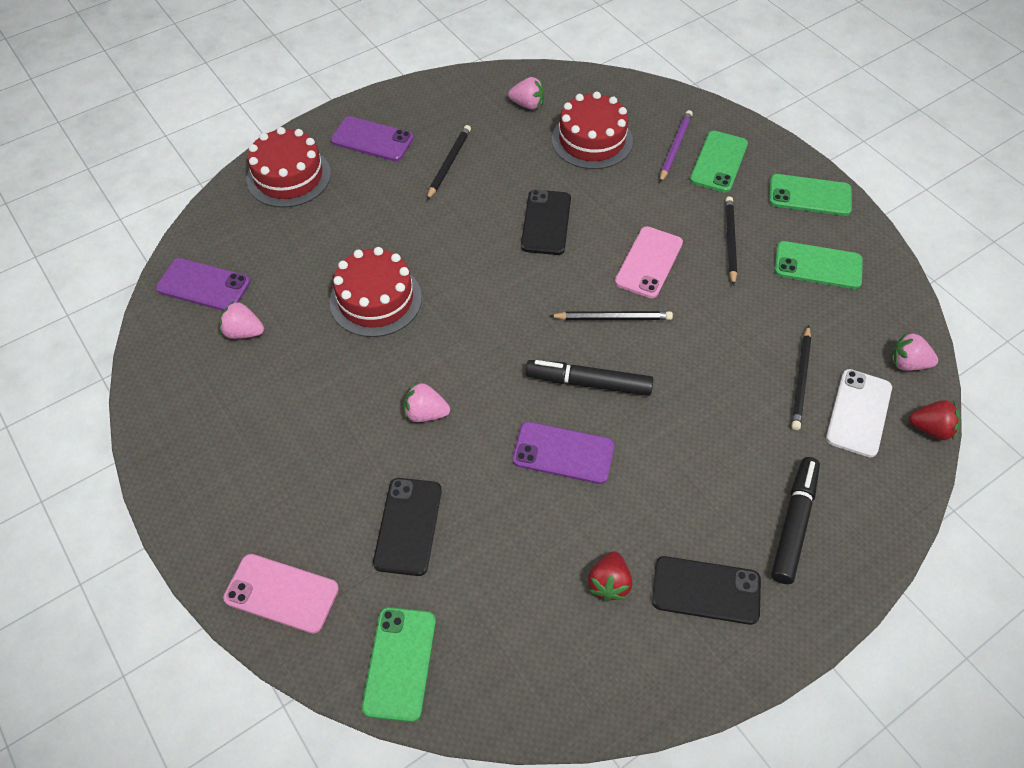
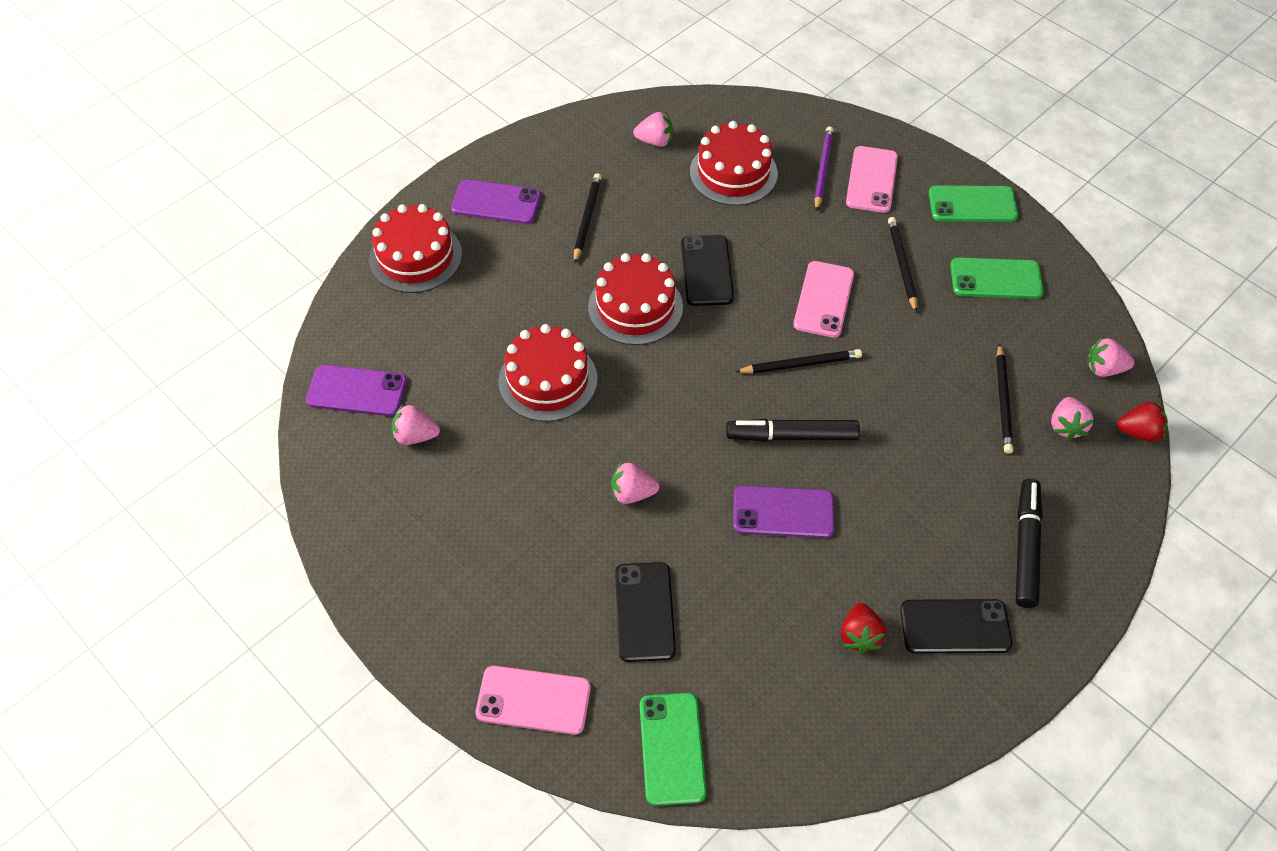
camera: 10 degrees left, 0 degrees up
green phone [690,131,748,193] -> pink phone [846,146,898,213]
white phone [826,369,892,458] -> pink strawberry [1051,397,1094,441]
none -> red cake [588,253,683,345]

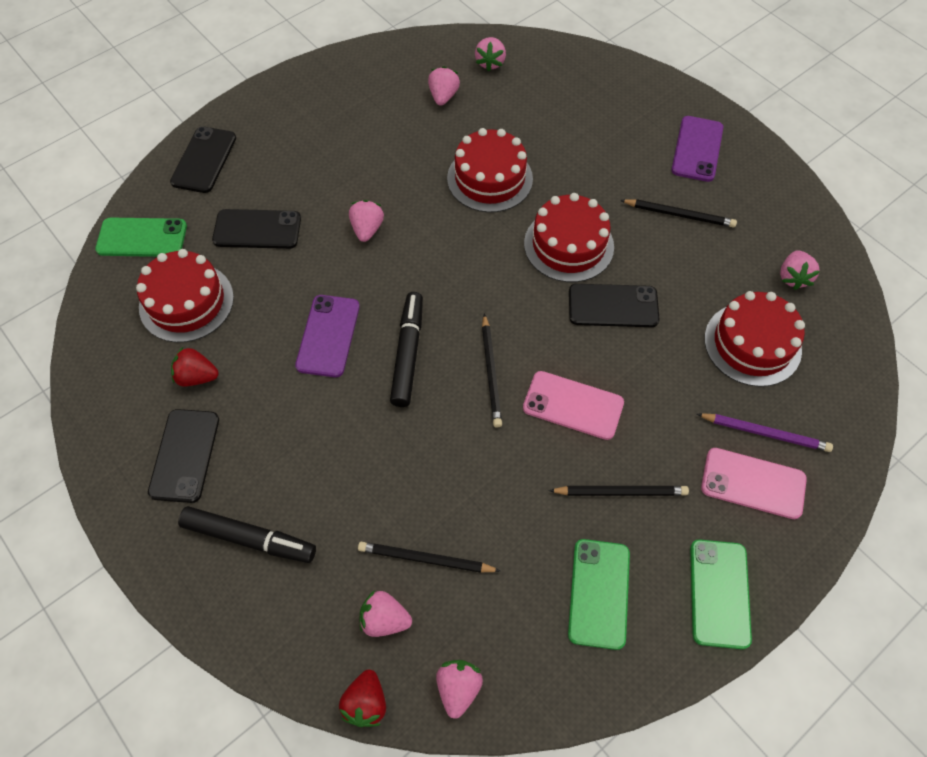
camera: 95 degrees right, 5 degrees up
purple phone [306,365,407,416] -> pink strawberry [475,37,506,71]
red cake [369,204,462,293] -> red cake moved to [136,249,234,343]
pink phone [475,666,591,735] -> black phone [170,126,236,193]

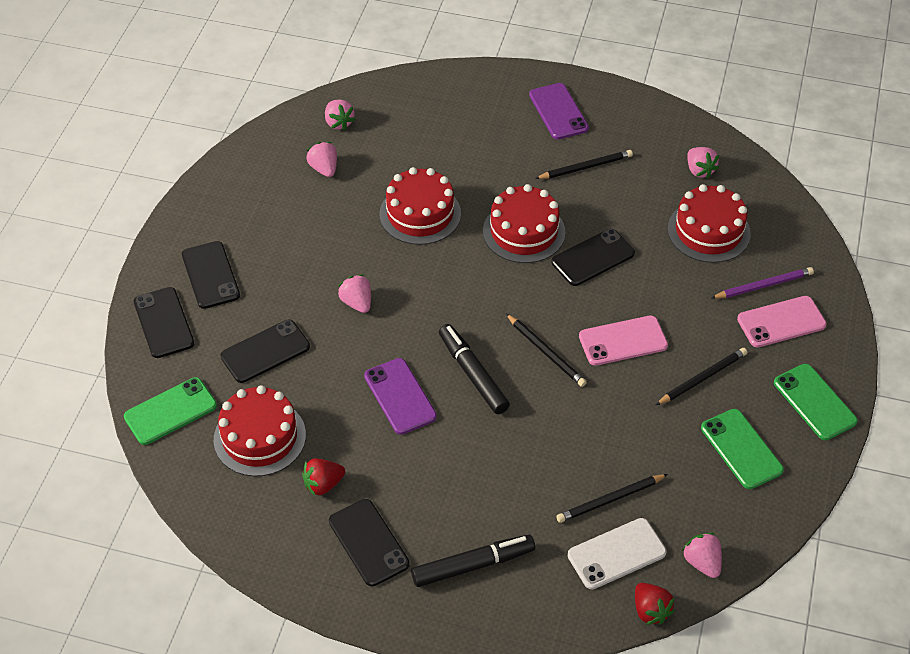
camera: 35 degrees left, 10 degrees down
pink strawberry [359,590,412,637] -> white phone [568,518,666,590]
none -> black phone [182,241,240,309]

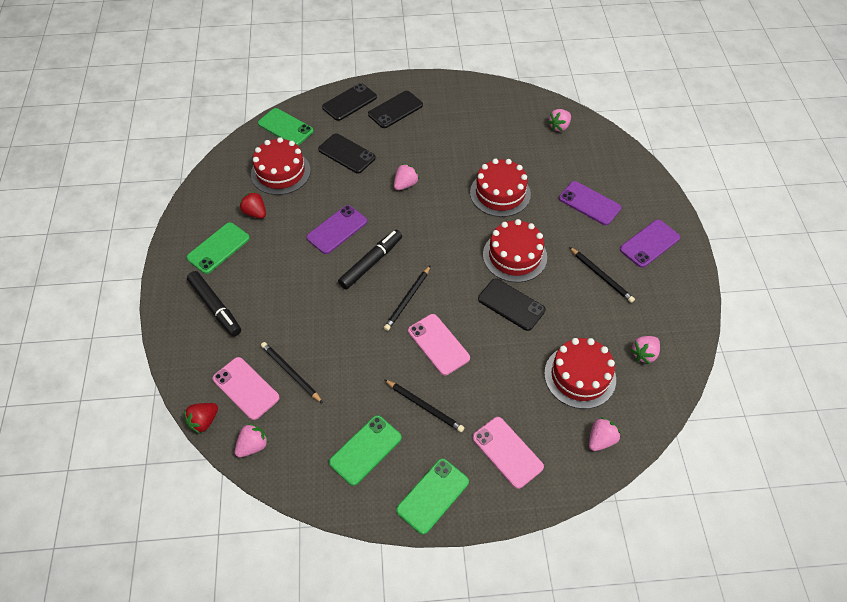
camera: 70 degrees right, 5 degrees up
pink strawberry [306,142,337,177] -> pink strawberry moved to [589,417,621,451]
black phone [329,499,410,586] -> green phone [186,222,250,274]
white phone [568,518,666,590] -> pink phone [213,357,280,420]
purple pencil [711,267,814,299] -> none
none -> purple phone [559,181,621,225]

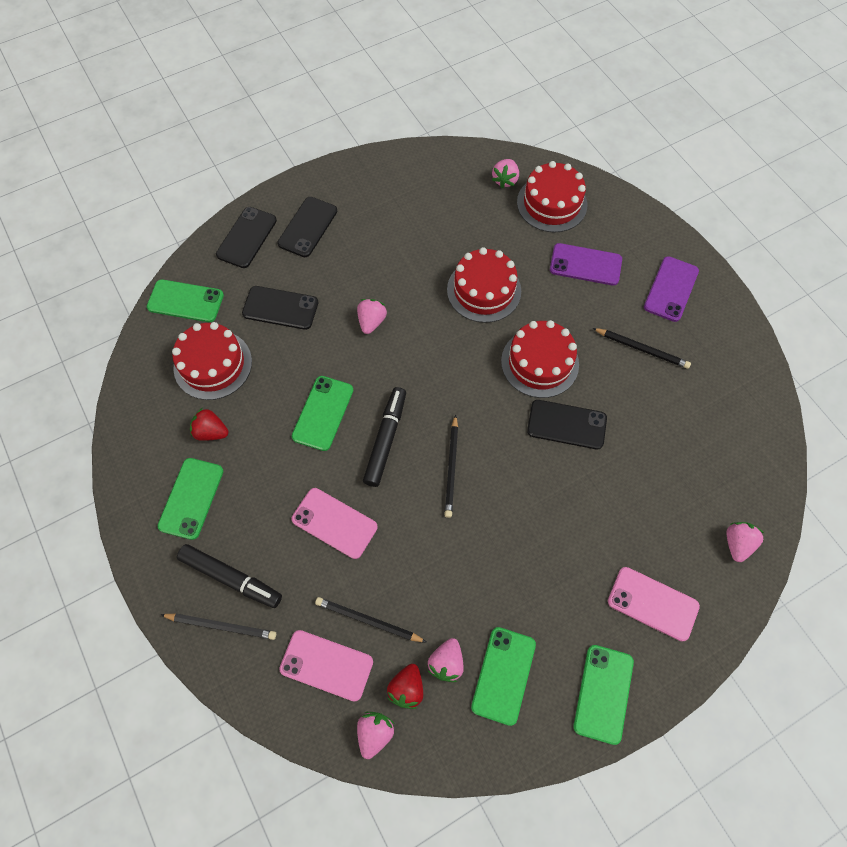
camera: 25 degrees left, 10 degrees up
red strawberry [184,403,218,434] -> red strawberry moved to [387,664,423,709]
purple phone [306,205,367,254] -> green phone [292,376,353,451]
black pencil [384,379,464,432] -> black pencil moved to [161,613,276,640]
pink phone [408,314,470,375] -> pink phone moved to [292,488,377,559]
red cake [544,338,616,409] -> red cake moved to [517,161,587,232]
pink strawberry [630,336,660,364] -> pink strawberry moved to [428,638,464,682]

